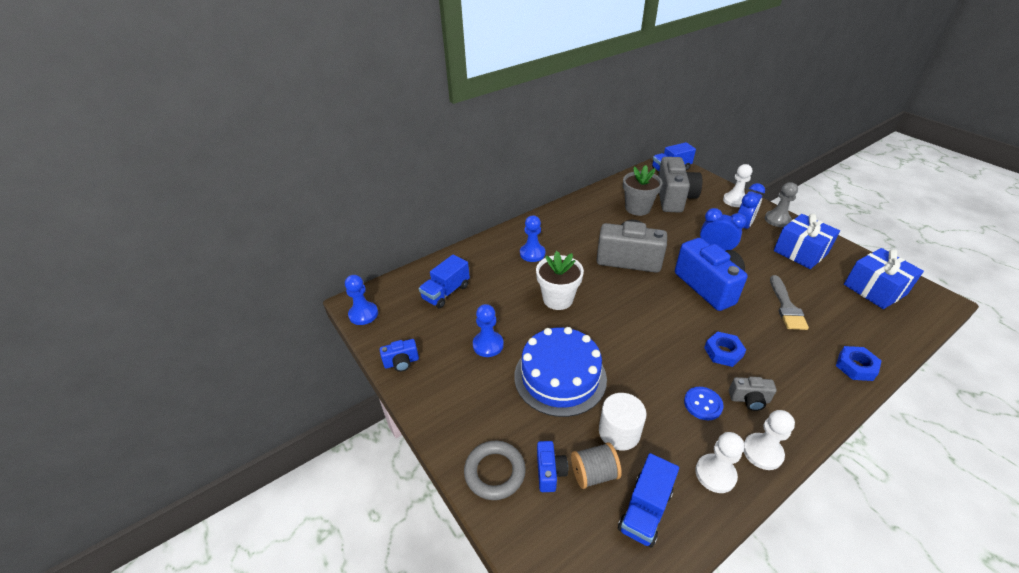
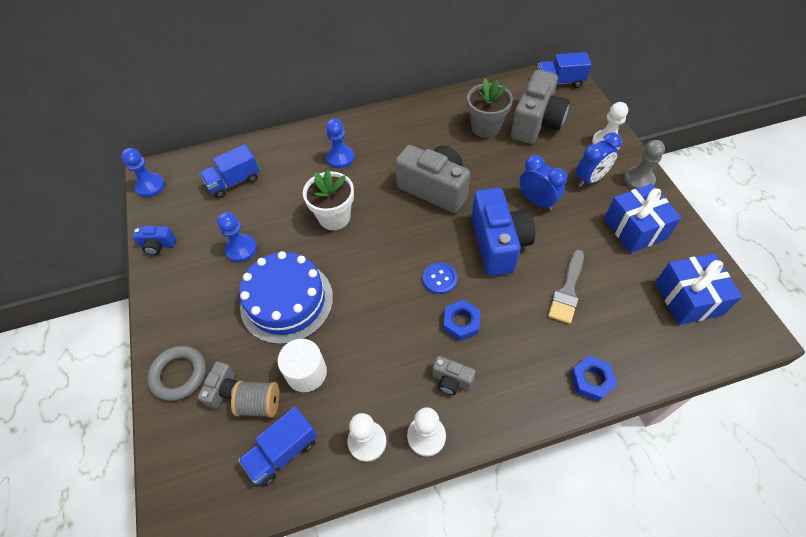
camera: 20 degrees right, 15 degrees up
blue camera [537,441,568,492] -> grey camera [198,362,238,409]
blue button [684,387,724,420] -> blue button moved to [423,263,457,294]

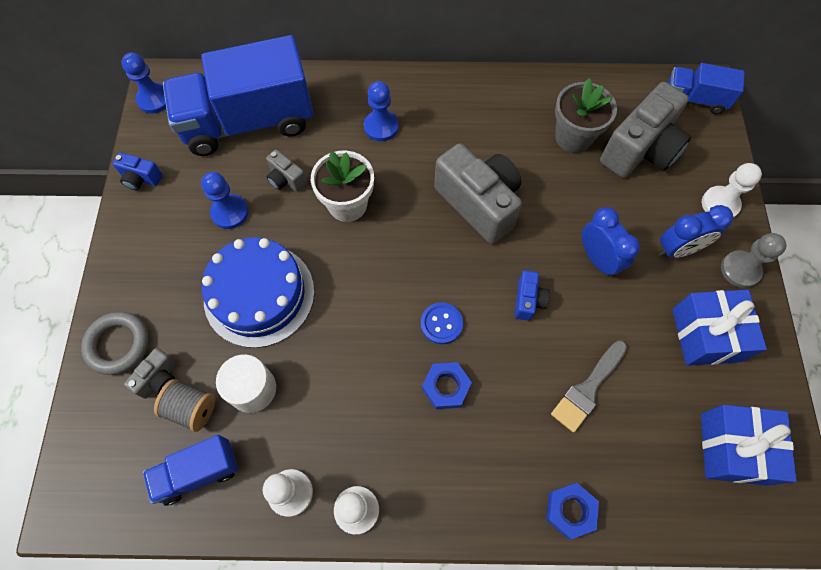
camera: 15 degrees right, 10 degrees up
blue truck [199,144,260,198] -> blue truck [163,35,313,156], size x2.03
grey camera [432,356,476,395] -> grey camera moved to [266,149,307,192]
blue camera [471,188,536,276] -> blue camera [515,270,550,321], size x0.46

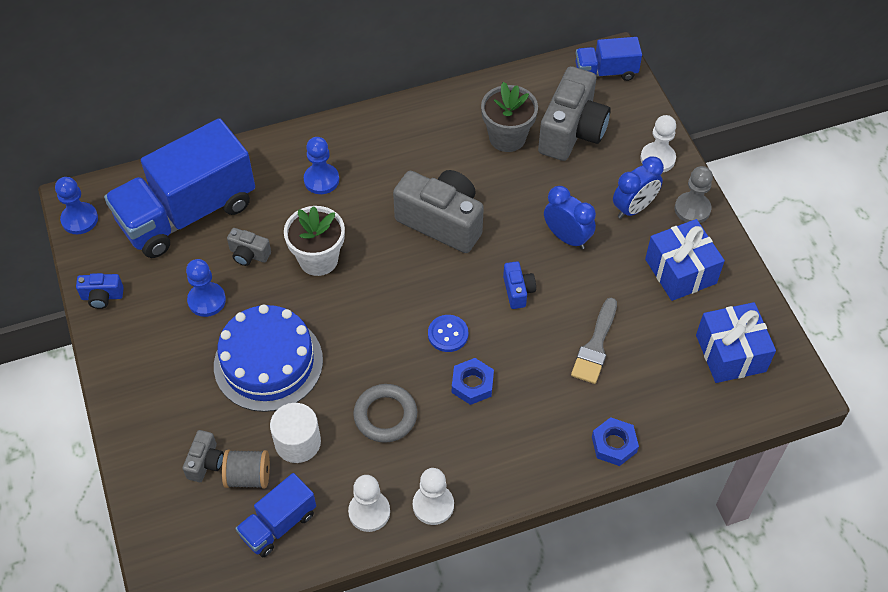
camera: 20 degrees left, 10 degrees down
grey ring [81,312,149,375] -> grey ring moved to [353,384,417,443]

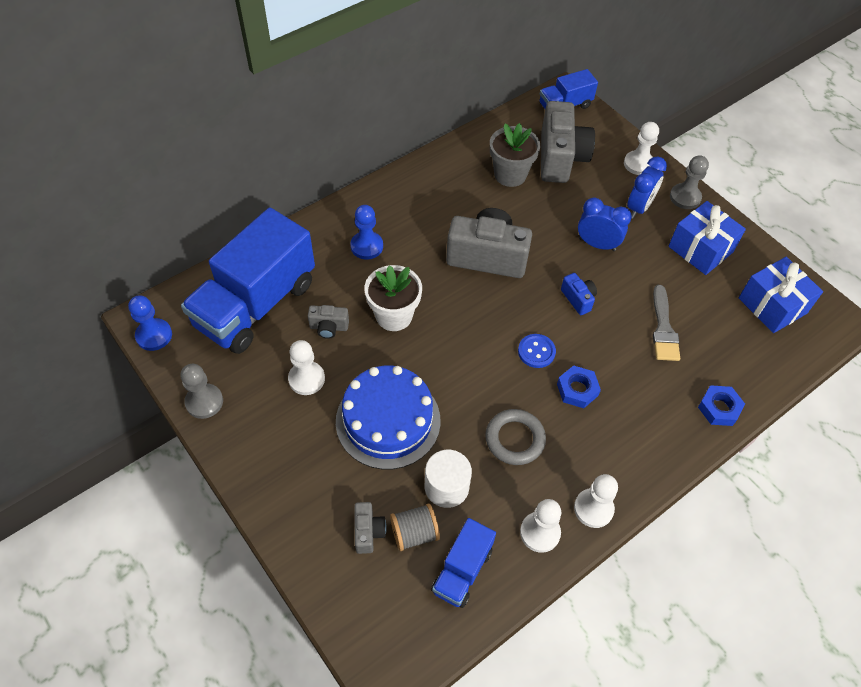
camera: 20 degrees left, 0 degrees up
blue camera [76,273,124,309] -> grey pawn [180,364,223,419]
blue pawn [186,259,226,317] -> white pawn [288,340,325,395]

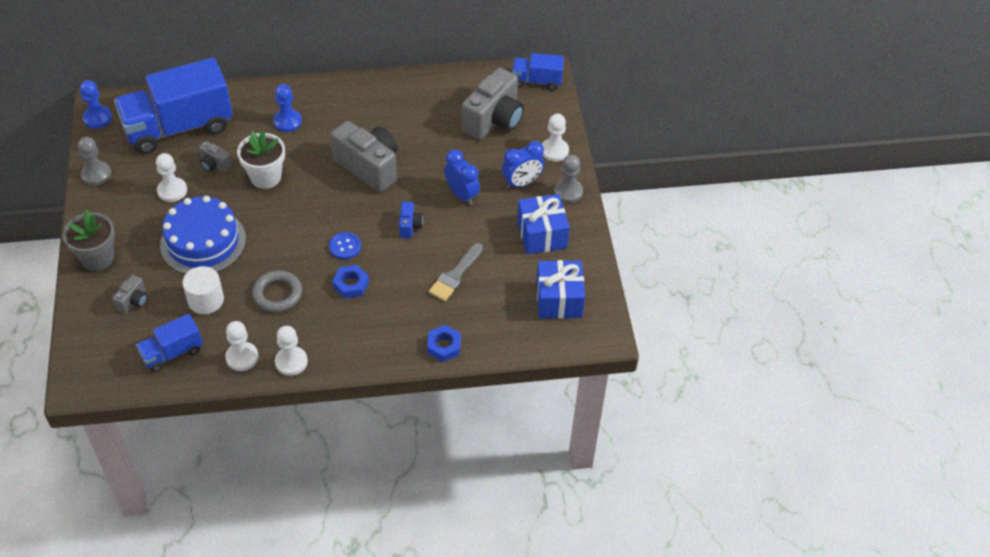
camera: 30 degrees right, 5 degrees down
grey spool [390,503,440,551] -> none
grey flower pot [490,123,540,187] -> grey flower pot moved to [62,210,115,271]

